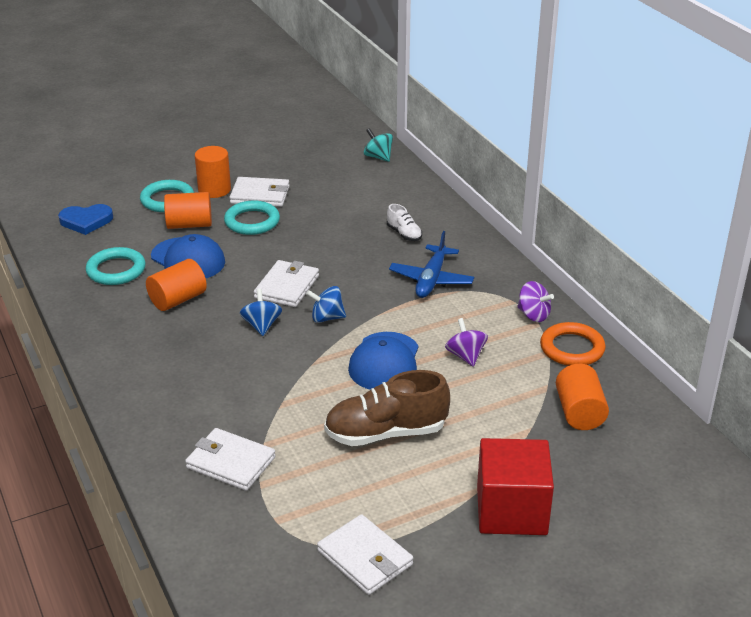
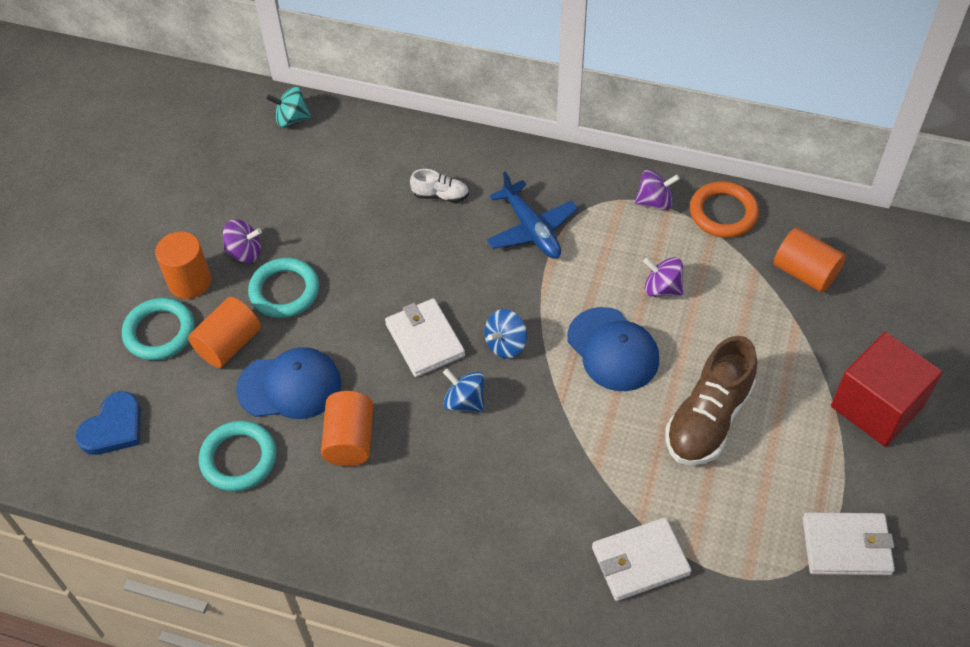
camera: 45 degrees left, 20 degrees up
white wallet [229,177,290,207] -> purple spinning top [223,219,262,263]

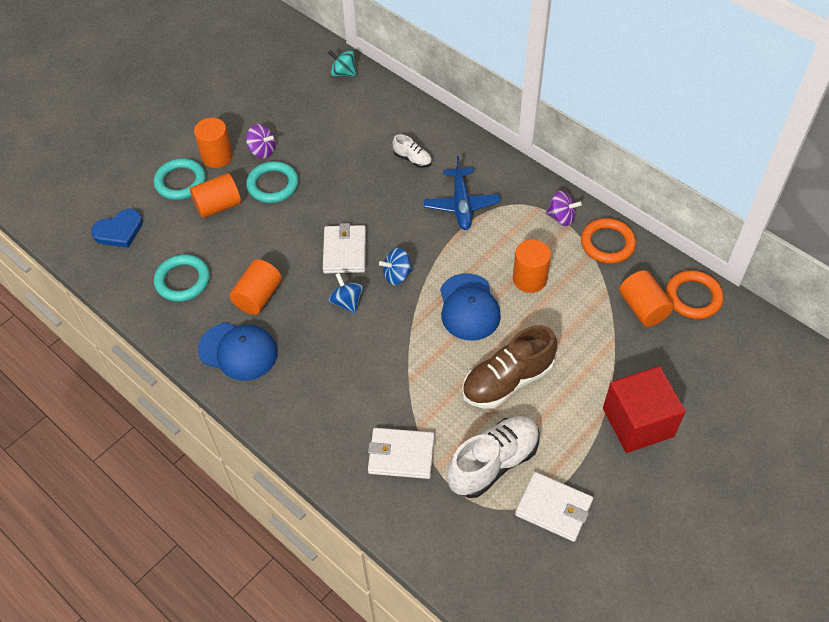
camera: 25 degrees right, 0 degrees up
blue cap [236,347,341,419] -> blue cap moved to [198,323,278,381]
purple spinning top [643,257,683,297] -> orange cylinder [513,239,551,293]
none -> white shoe [447,416,539,498]
none -> orange ring [666,270,724,319]

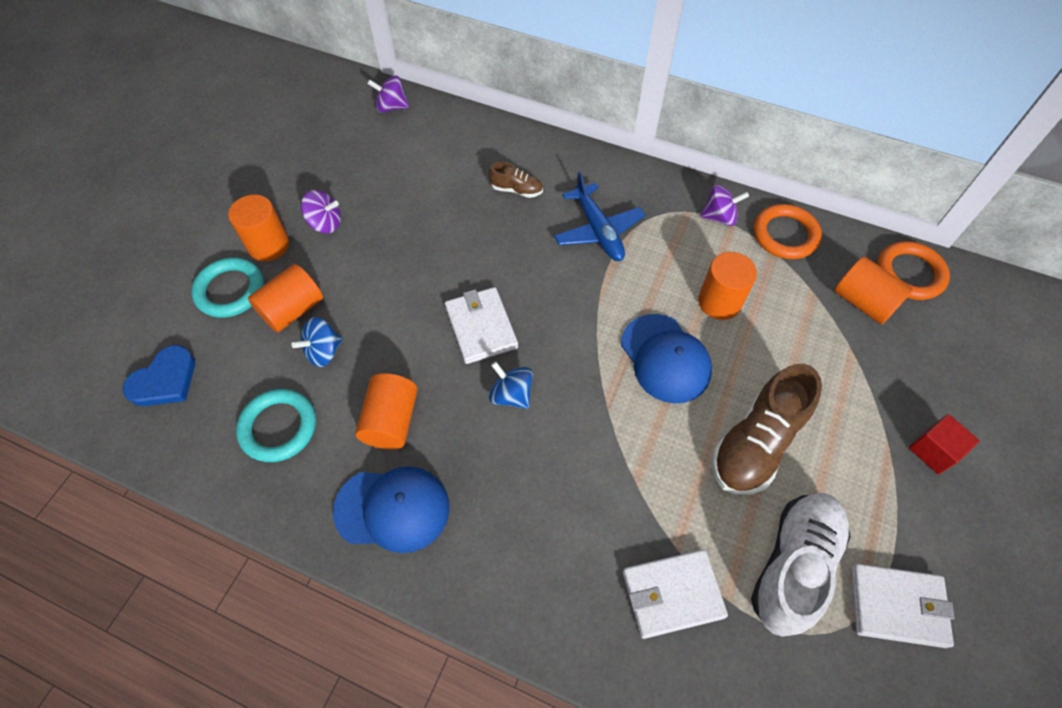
camera: 20 degrees left, 5 degrees up
turquoise ring [246,161,298,203] -> none
turquoise spinning top [328,50,357,77] -> purple spinning top [367,76,409,113]
blue spinning top [379,248,413,285] -> blue spinning top moved to [292,317,343,367]
white shoe [392,135,432,168] -> brown shoe [489,162,543,198]
red cube [603,366,686,453] -> red cube [909,414,980,474], size x0.52

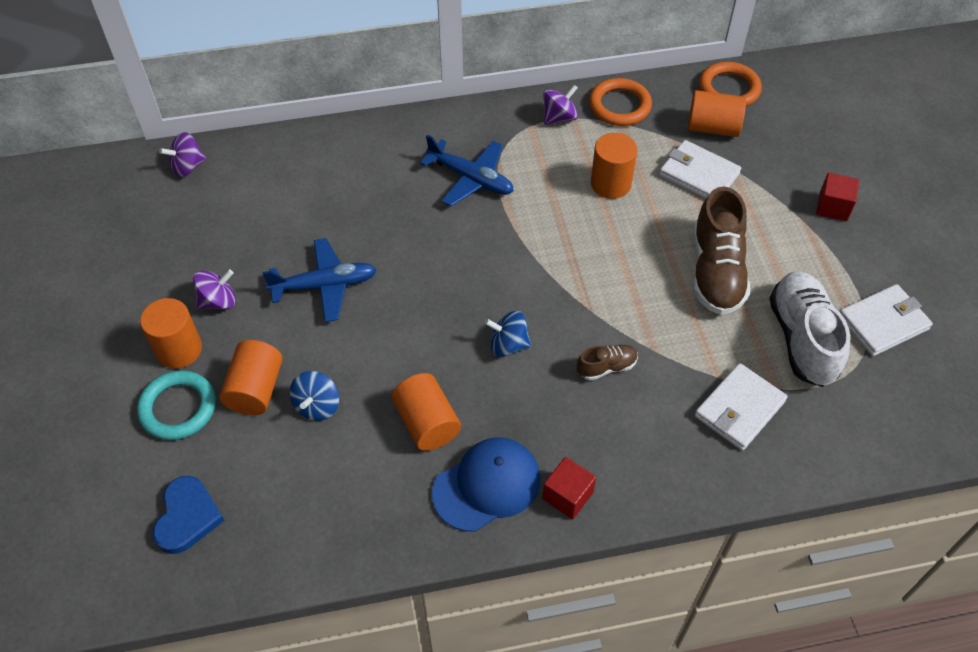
camera: 35 degrees left, 5 degrees down
turquoise ring [236,389,316,462] -> none
white wallet [445,287,518,364] -> white wallet moved to [659,140,741,199]
brown shoe [489,162,543,198] -> brown shoe moved to [577,345,638,381]
blue cap [621,314,712,403] -> none
none -> blue plane [262,238,377,322]
none -> red cube [542,457,596,519]

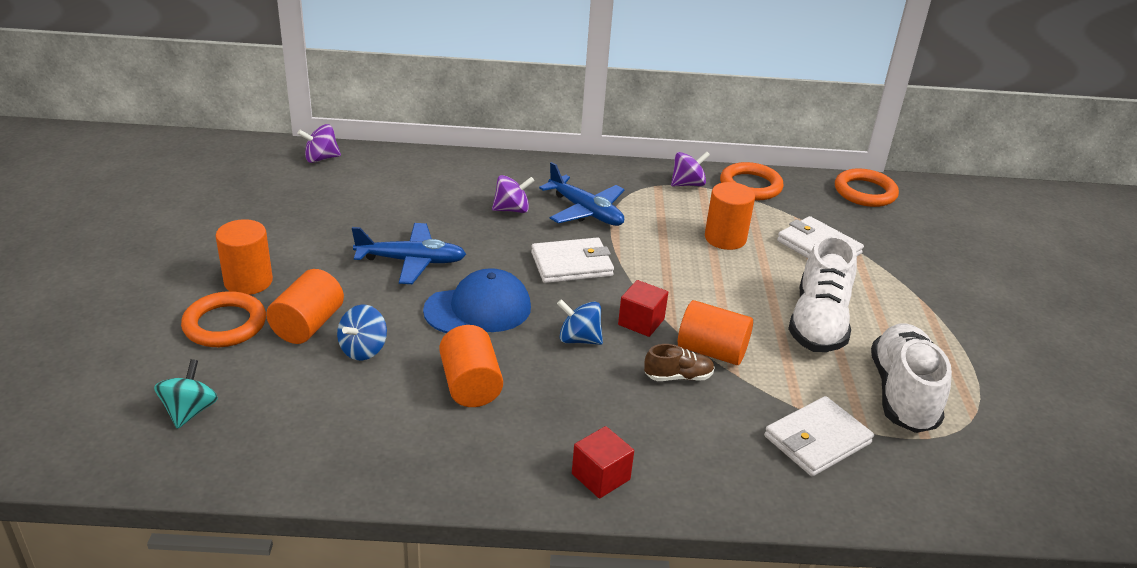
camera: 10 degrees right, 20 degrees down
turquoise ring [137,370,216,440] -> orange ring [181,291,266,347]
blue heart [153,476,225,554] -> turquoise spinning top [154,359,218,429]
purple spinning top [193,269,236,309] -> purple spinning top moved to [492,175,534,213]
blue cap [432,437,540,532] -> blue cap moved to [423,268,531,333]
orange cylinder [688,90,746,137] -> orange cylinder moved to [678,300,753,365]
brown shoe [693,186,750,315] -> white shoe [788,235,857,352]
red cube [816,172,859,221] -> red cube moved to [618,280,668,337]
white wallet [840,284,933,356] -> white wallet moved to [531,237,614,283]

